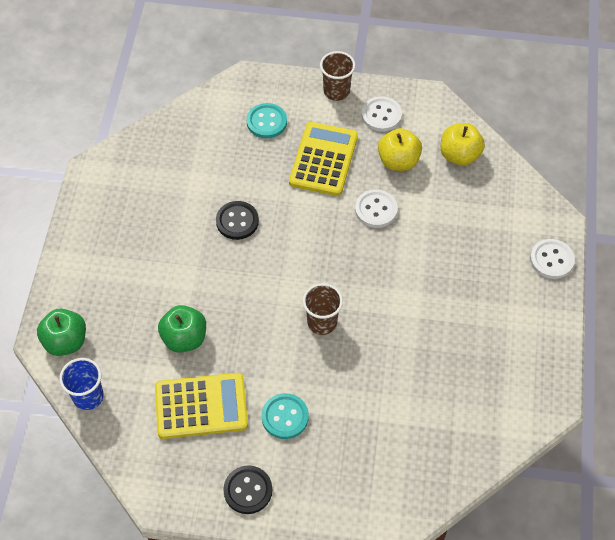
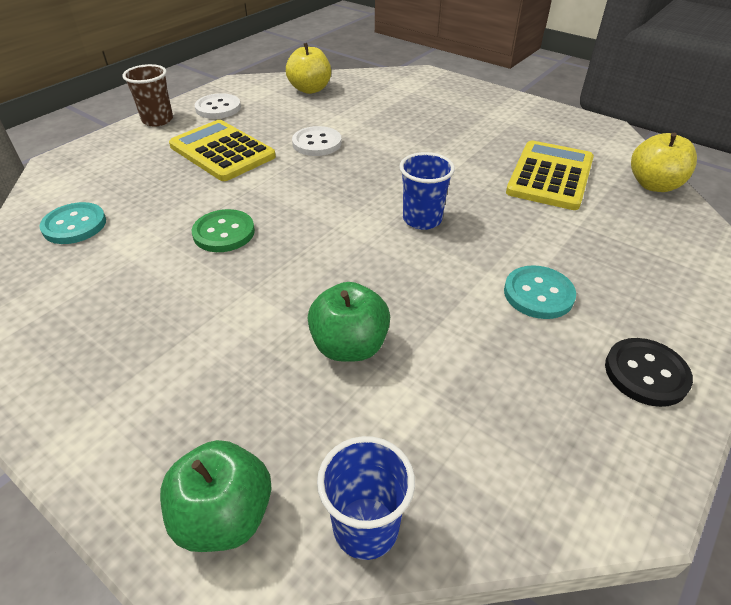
camera: 60 degrees left, 15 degrees down
yellow calculator [155,373,248,439] -> yellow calculator moved to [506,140,594,210]
black button [216,201,259,240] -> green button [192,209,255,252]
turquoise button [246,103,287,138] -> turquoise button moved to [39,202,106,244]
brown cup [303,283,343,335] -> blue cup [399,152,455,230]
yellow apple [378,128,422,171] -> yellow apple moved to [631,133,697,192]
white button [530,239,575,279] -> none

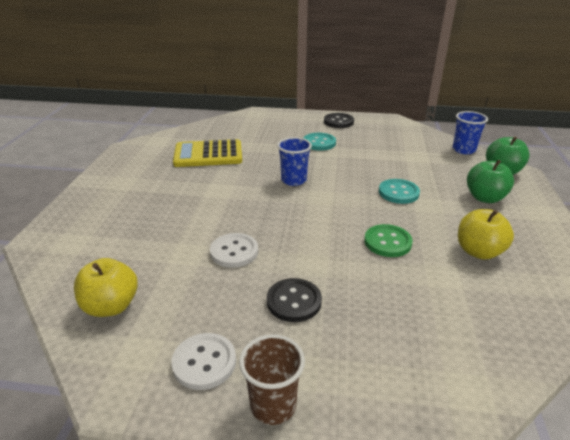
camera: 120 degrees left, 10 degrees down
turquoise button [39,202,106,244] -> turquoise button moved to [379,179,420,204]
yellow calculator [169,120,276,181] -> black button [267,278,322,322]
green apple [308,282,390,362] -> green apple moved to [467,160,514,203]
yellow apple [631,133,697,192] -> yellow apple moved to [458,209,514,260]

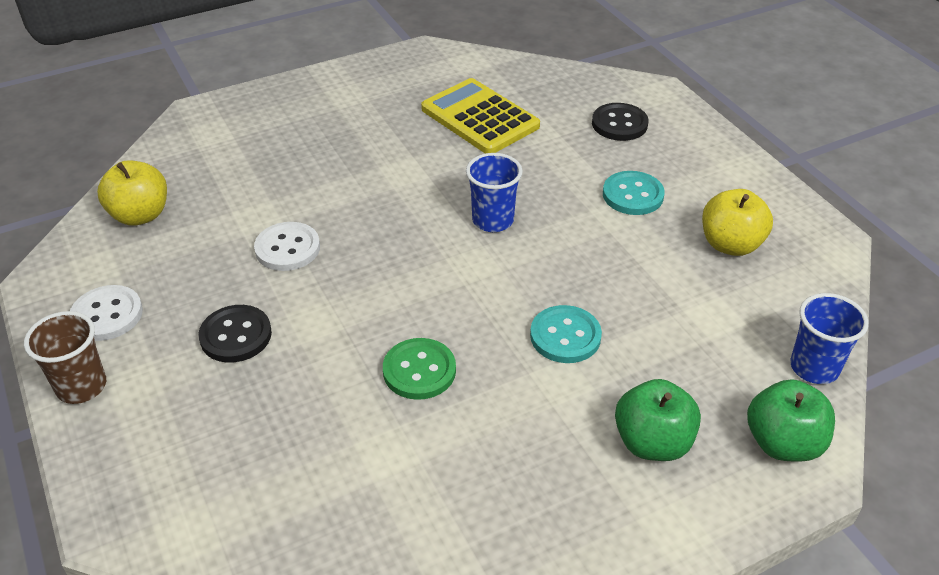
camera: 55 degrees right, 10 degrees up
black button [324,113,354,128] -> black button moved to [592,103,649,141]
yellow apple [458,209,514,260] -> yellow apple moved to [702,189,773,256]

